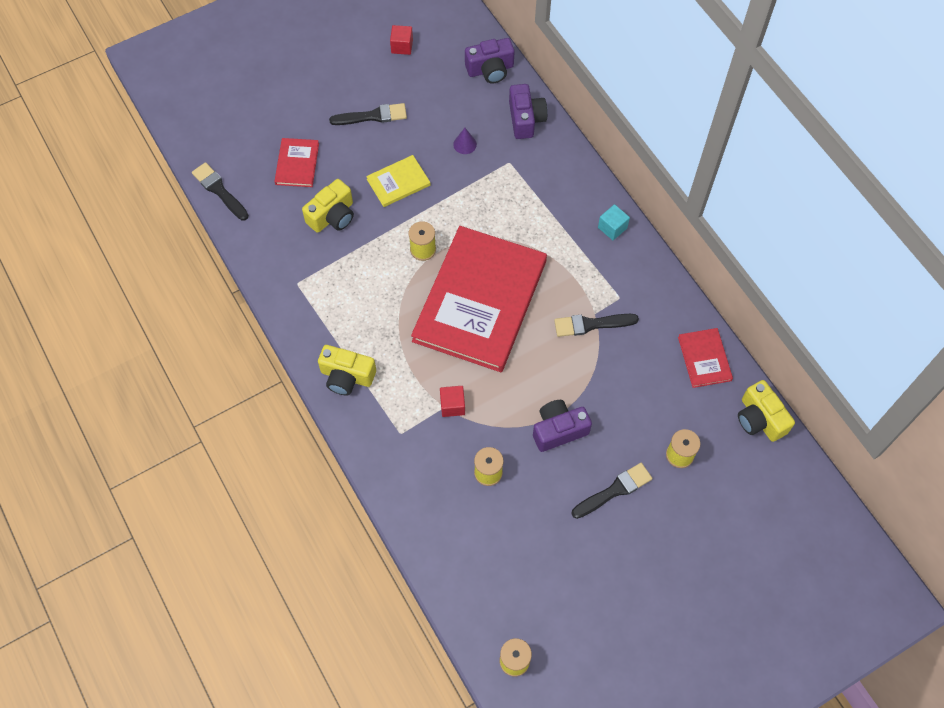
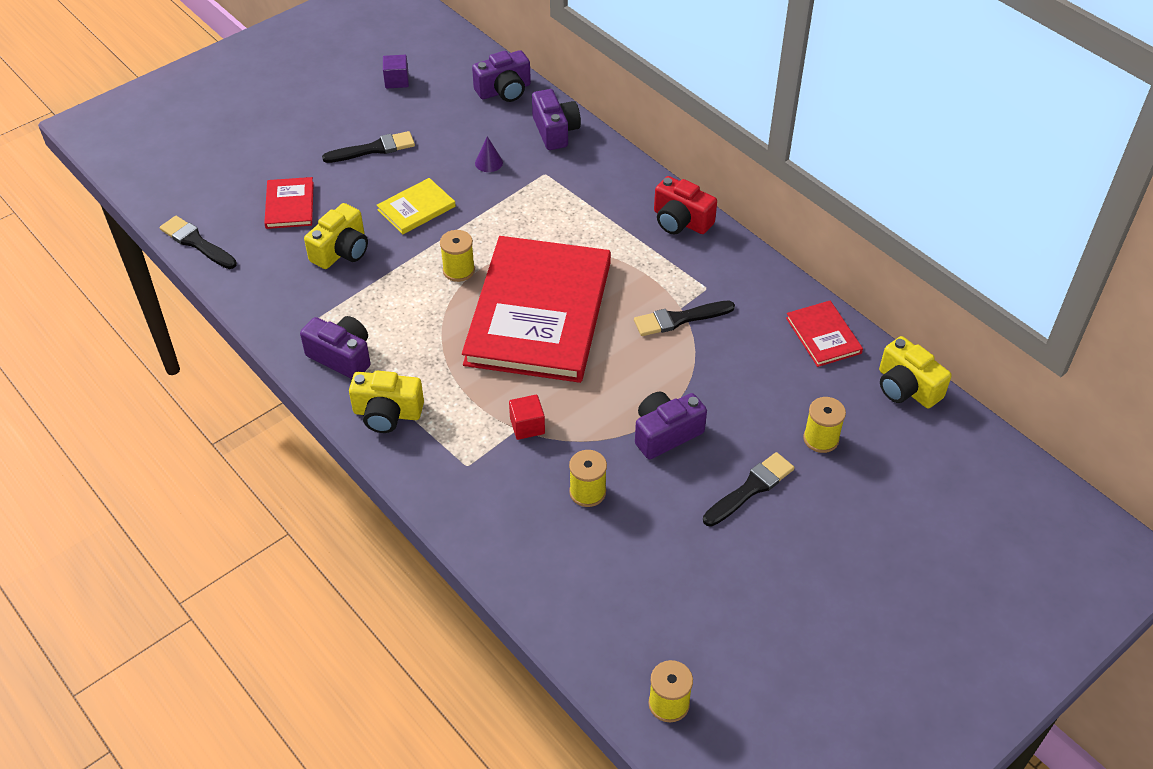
camera: 10 degrees left, 15 degrees down
red cube [390,25,413,55] -> purple cube [383,55,409,89]
turquoise cube [598,204,630,240] -> red camera [654,176,717,235]
none -> purple camera [300,316,371,379]

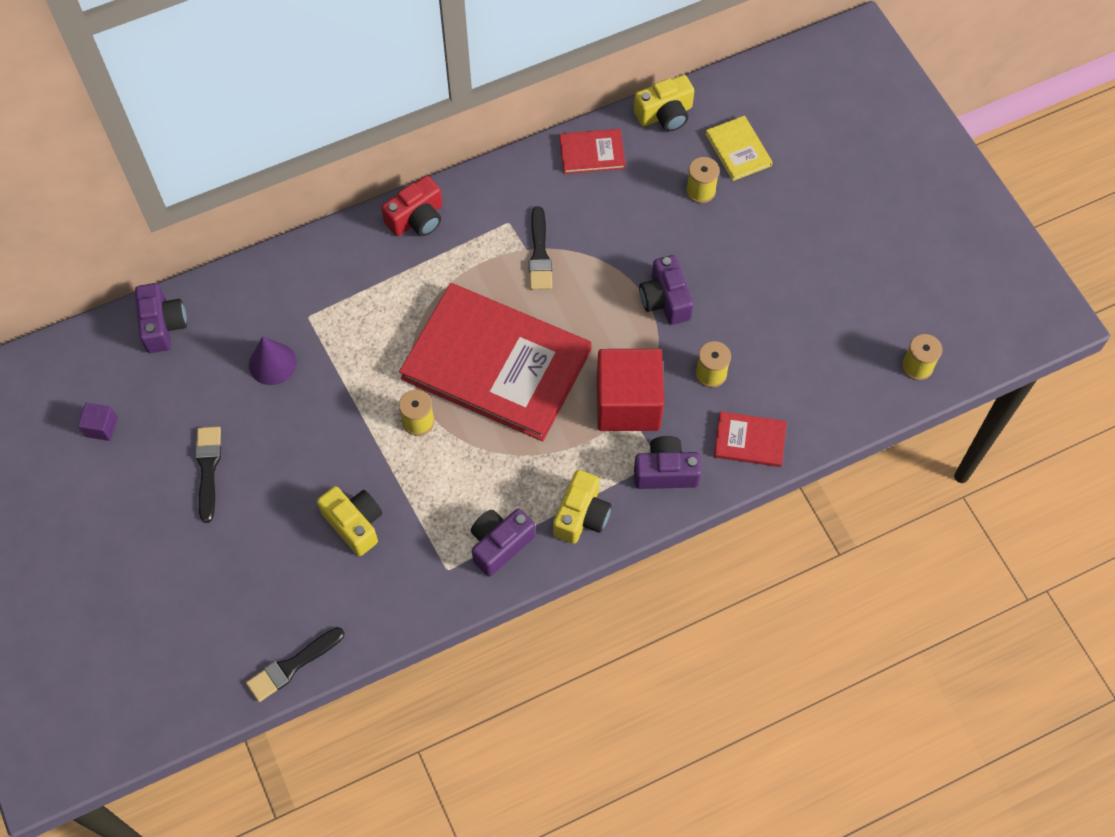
camera: 75 degrees left, 15 degrees up
red book [264,177,314,229] -> red book moved to [714,411,787,467]
yellow book [377,178,456,234] -> yellow book moved to [706,116,773,181]
purple cone [475,136,503,172] -> purple cone [249,336,296,385], size x1.61
red cube [509,395,545,440] -> red cube [597,349,664,431], size x2.32
purple camera [532,89,581,150] -> purple camera moved to [634,436,701,489]
black brush [703,452,795,527] -> none

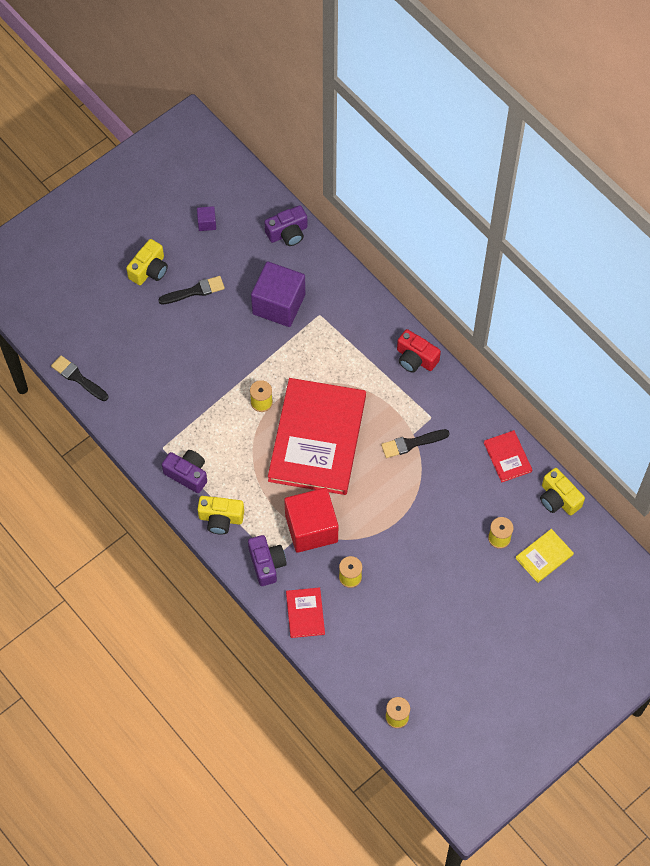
camera: 75 degrees right, 0 degrees up
purple cone [249,336,296,385] -> purple cube [251,261,305,327]
yellow camera [317,486,382,556] -> yellow camera moved to [126,239,168,285]
purple camera [639,255,694,325] -> none

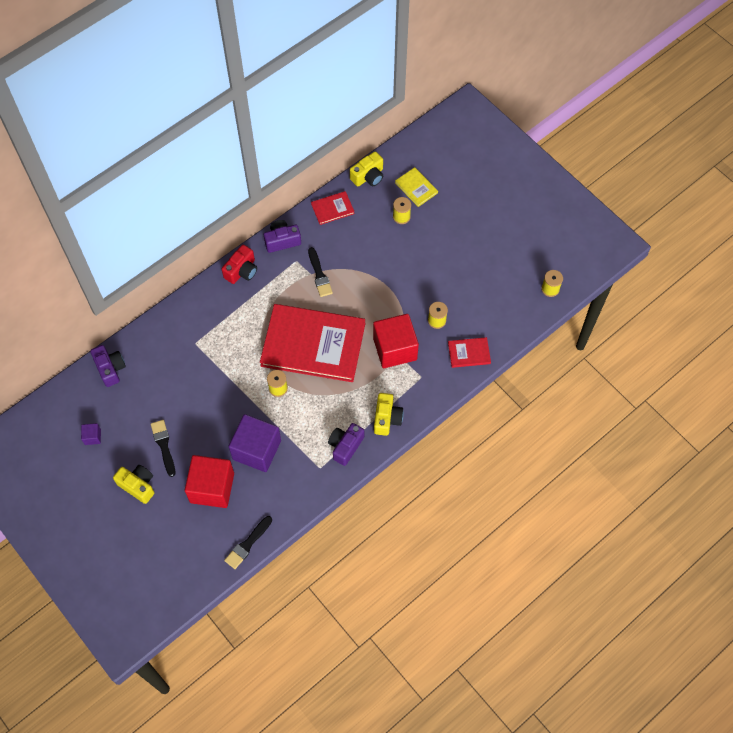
camera: 90 degrees left, 0 degrees up
purple camera [248,535,287,586] -> purple camera moved to [264,220,301,253]
purple cube [251,261,305,327] -> purple cube moved to [229,414,281,472]
none -> red cube [185,455,234,508]

